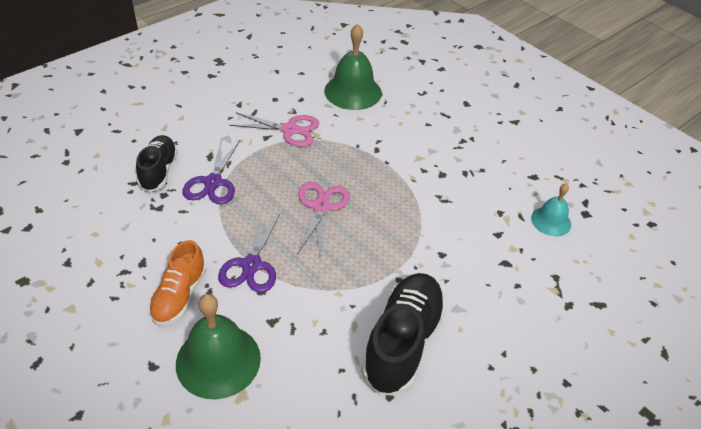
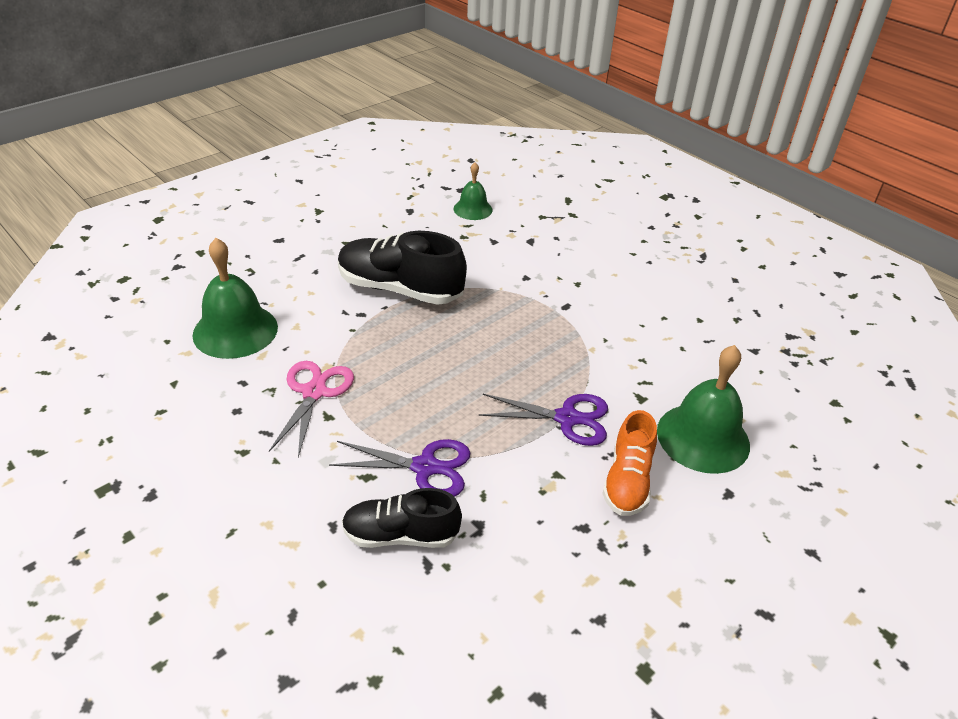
camera: 90 degrees left, 5 degrees down
orange shoe [149,240,207,326] -> orange shoe turned 90 degrees clockwise [602,410,657,516]
pink scissors [298,182,350,254] -> none
black shoe [361,273,446,395] -> black shoe moved to [338,231,467,305]
turquoise bell [531,183,571,236] -> green bell [454,162,493,220]

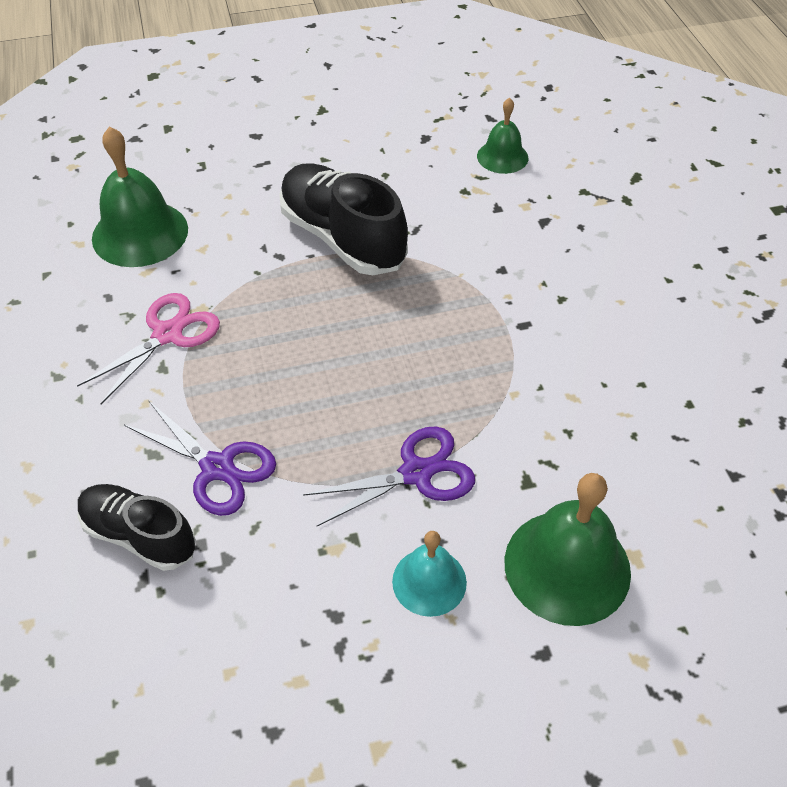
camera: 30 degrees right, 10 degrees up
purple scissors [479,394,608,446] -> purple scissors turned 60 degrees counterclockwise [303,426,475,527]
orange shoe [602,410,657,516] -> turquoise bell [392,531,467,617]

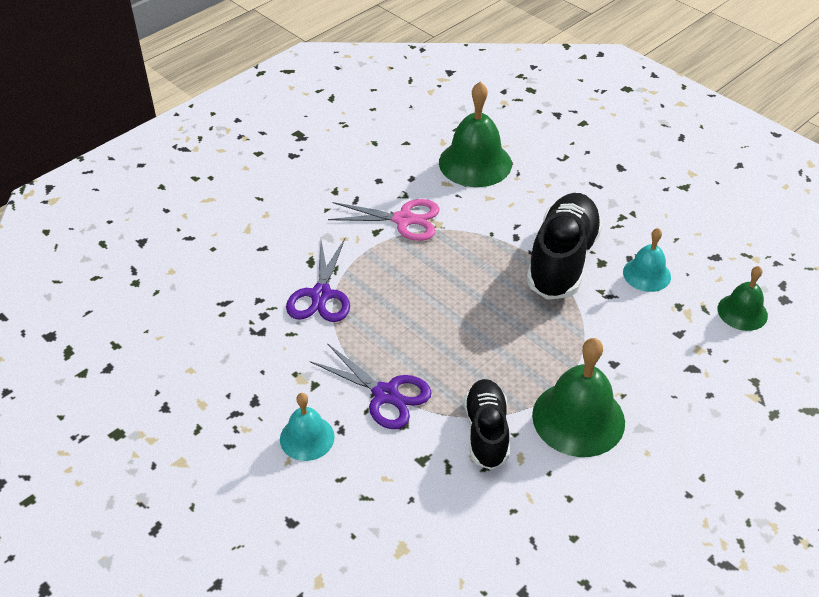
camera: 60 degrees right, 5 degrees down
black shoe [78,484,196,571] -> black shoe moved to [464,379,509,470]
green bell [504,473,631,626] -> green bell moved to [532,338,625,457]
none -> turquoise bell [623,228,671,292]

